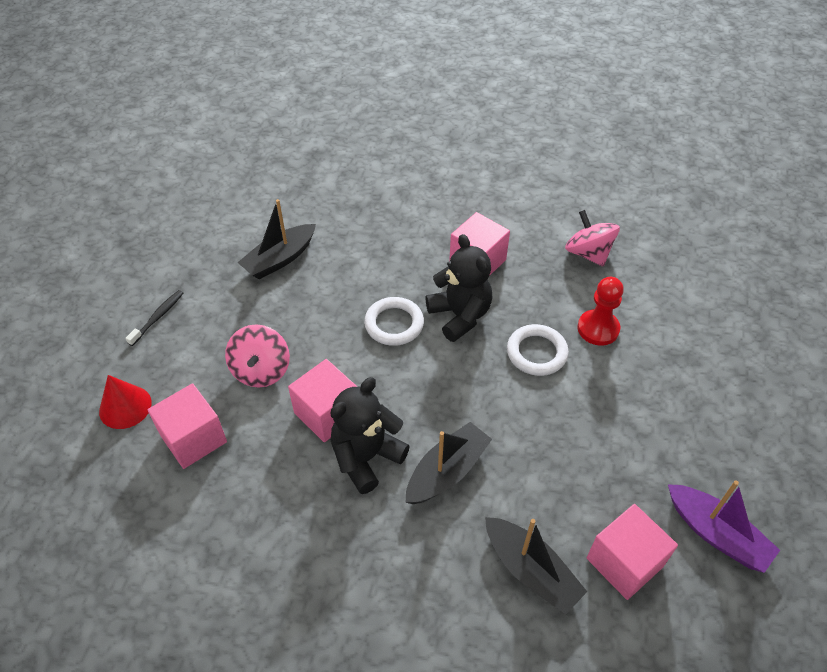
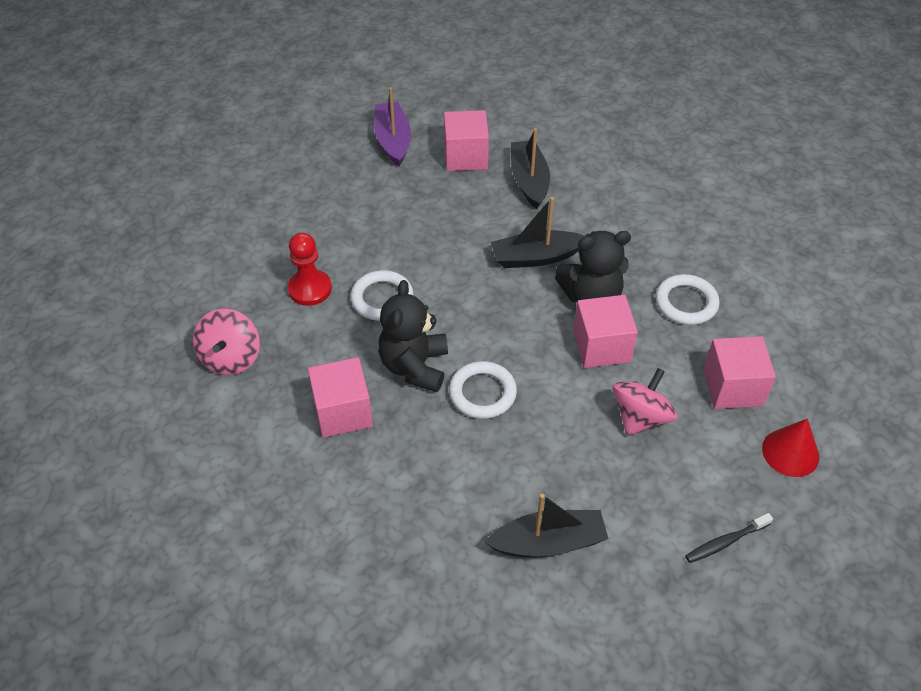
camera: 145 degrees left, 0 degrees up
none -> white ring [656,274,720,325]

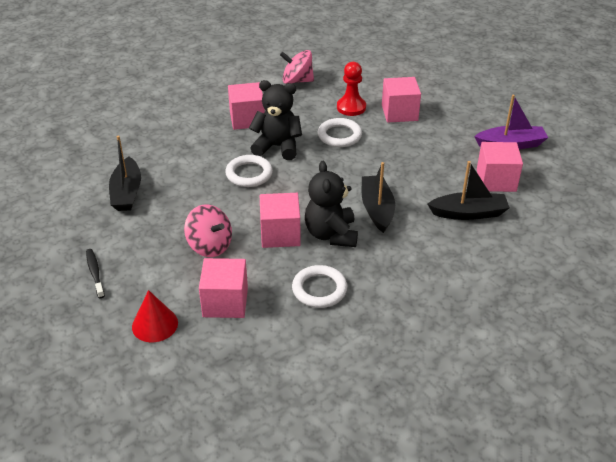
camera: 95 degrees right, 10 degrees down
none -> pink cube [382,77,421,123]

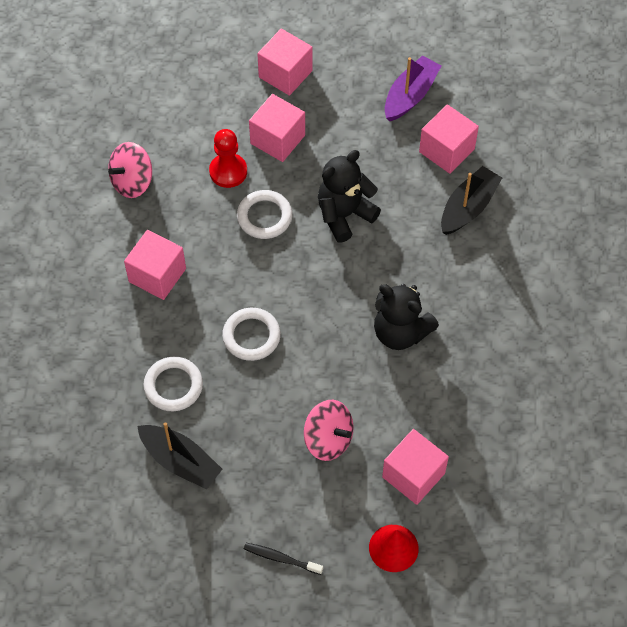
camera: 50 degrees left, 20 degrees up
pink spinning top [184,204,232,257] -> pink spinning top turned 45 degrees clockwise [304,400,354,461]
black teddy bear [249,80,302,160] -> black teddy bear moved to [318,150,381,243]
pink cube [260,193,301,248] -> pink cube moved to [257,28,313,96]
white ring [292,265,347,308] -> white ring moved to [143,357,203,411]
black boat [362,162,395,233] -> none

